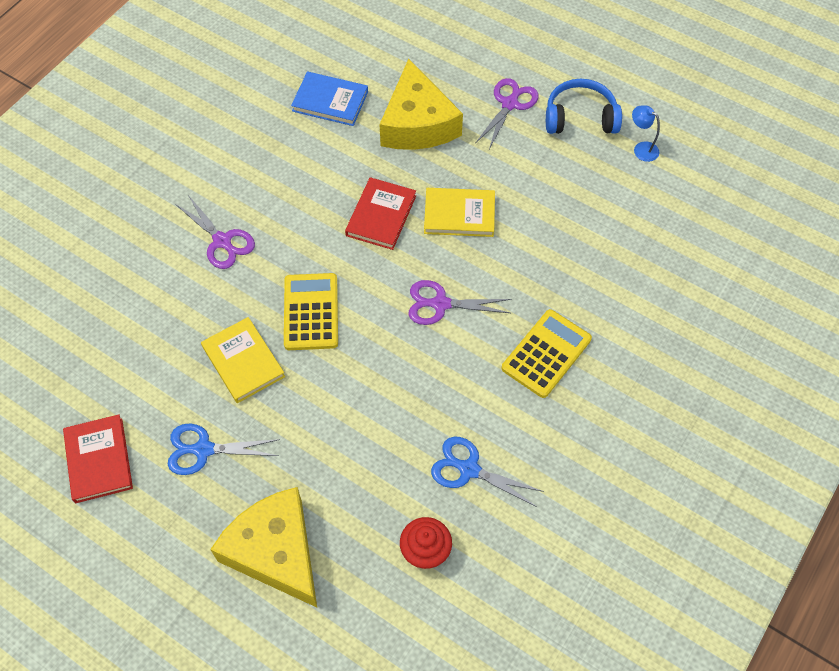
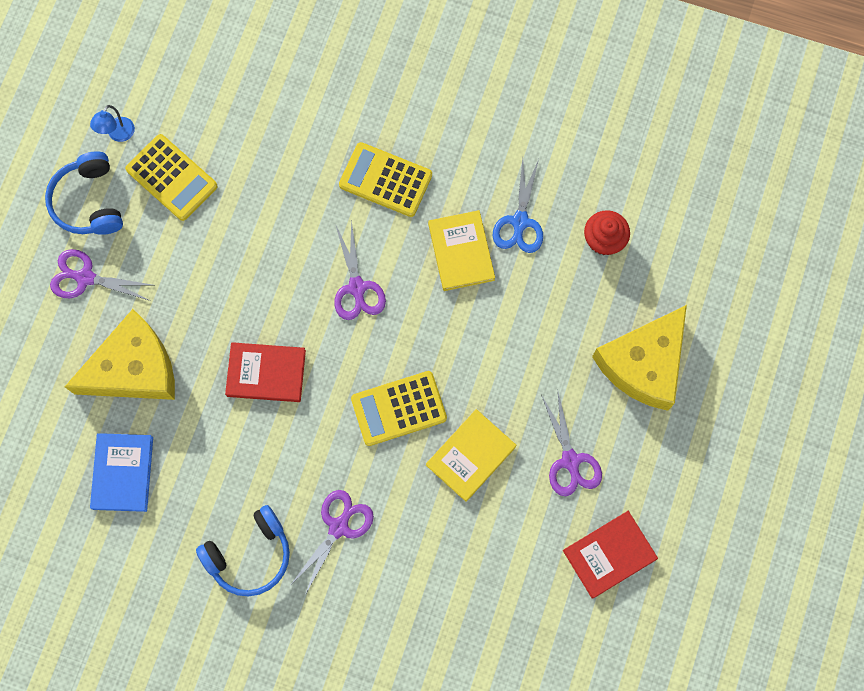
camera: 105 degrees left, 15 degrees up
blue scissors [168,423,280,475] -> purple scissors [541,393,602,496]
yellow book [424,188,495,237] -> yellow book moved to [428,210,495,291]
none -> yellow calculator [125,134,218,221]
none -> blue headphones [196,505,290,596]

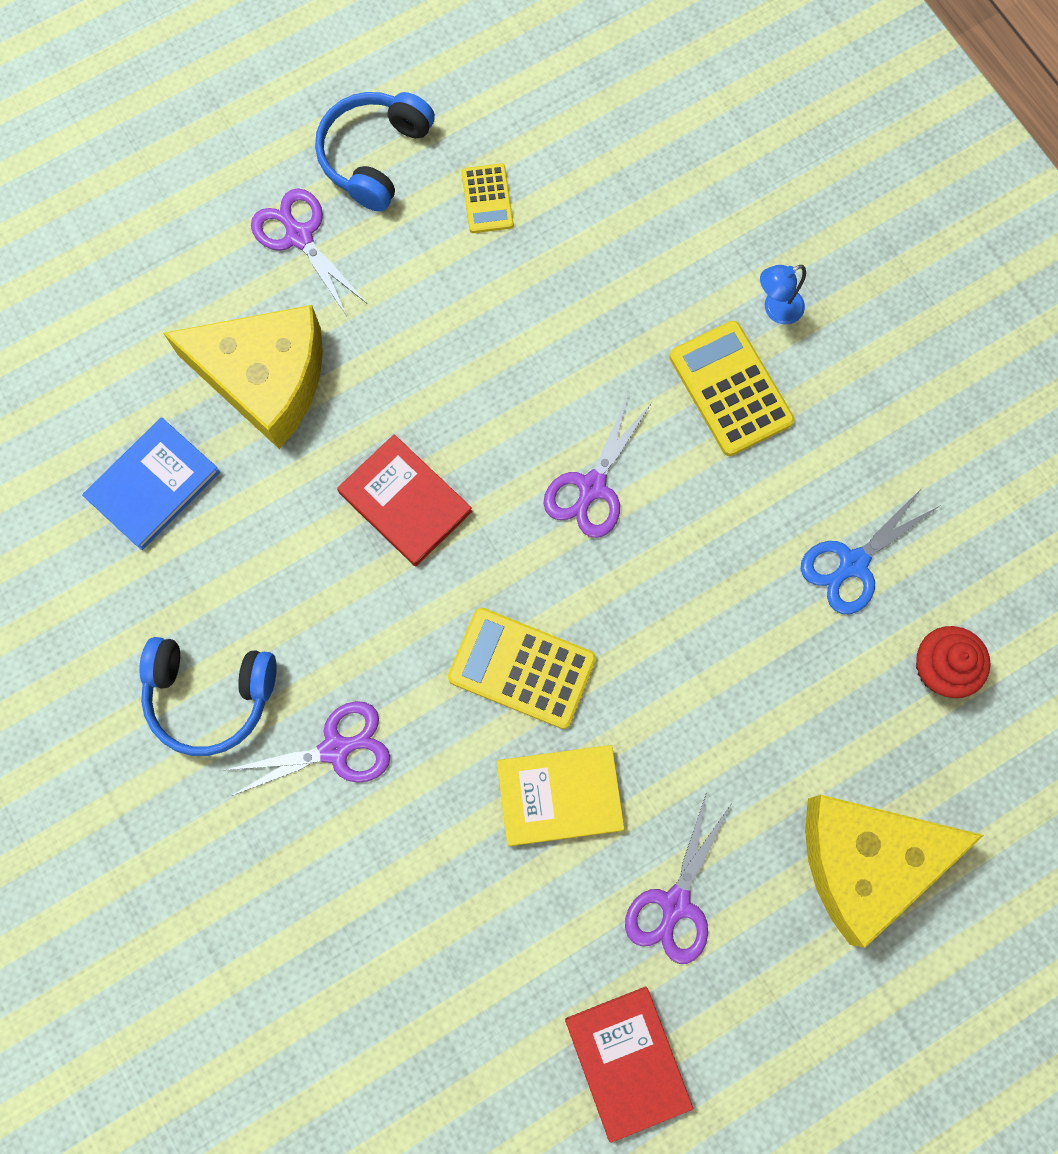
camera: 40 degrees right, 0 degrees up
blue lamp [90,105,135,142] -> blue lamp moved to [760,265,806,324]
yellow calculator [125,134,218,221] -> yellow calculator [461,164,514,233], size x0.59
yellow book [428,210,495,291] -> none
red book [563,511,658,599] -> red book turned 60 degrees clockwise [565,986,693,1143]

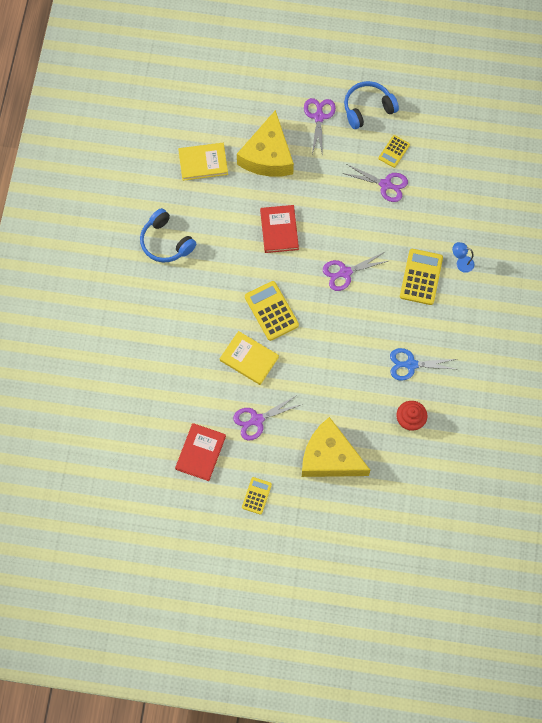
camera: 40 degrees right, 5 degrees down
blue book [82,417,220,550] -> yellow book [178,143,228,181]
yellow cheese [163,305,323,449] -> yellow cheese turned 45 degrees clockwise [237,110,294,176]
purple scissors [226,701,390,796] -> purple scissors moved to [342,164,408,202]
none -> yellow calculator [242,477,272,515]

